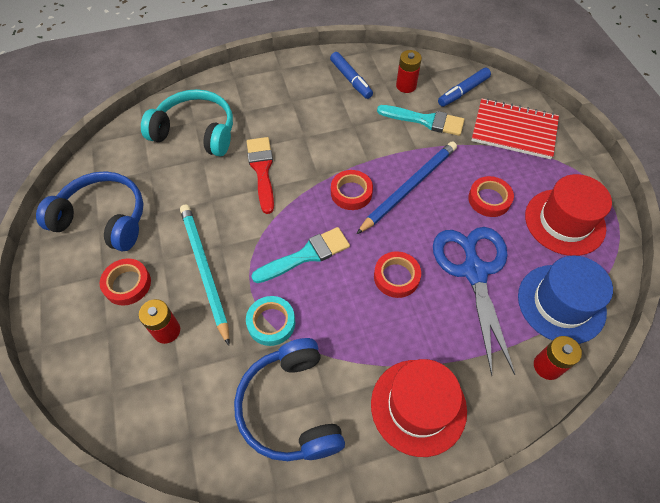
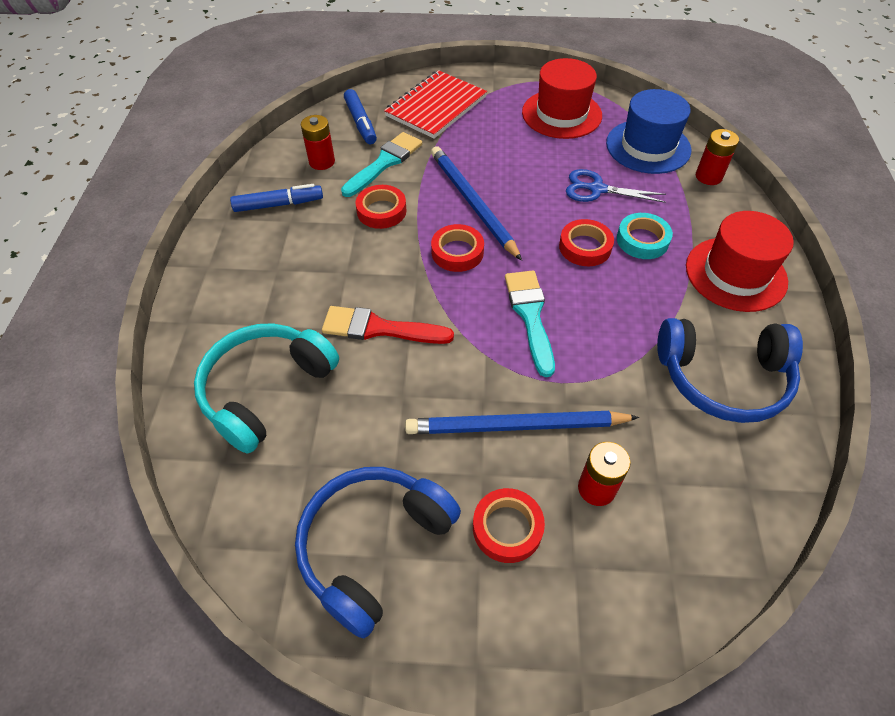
camera: 70 degrees left, 5 degrees down
turquoise pencil [180,204,230,346] -> blue pencil [405,411,639,434]
turquoise tape [246,296,295,346] -> turquoise tape moved to [617,213,673,259]
blue scissors [433,227,515,376] -> blue scissors [566,169,666,203], size x0.59
red tape [468,176,514,217] -> red tape moved to [356,185,407,229]

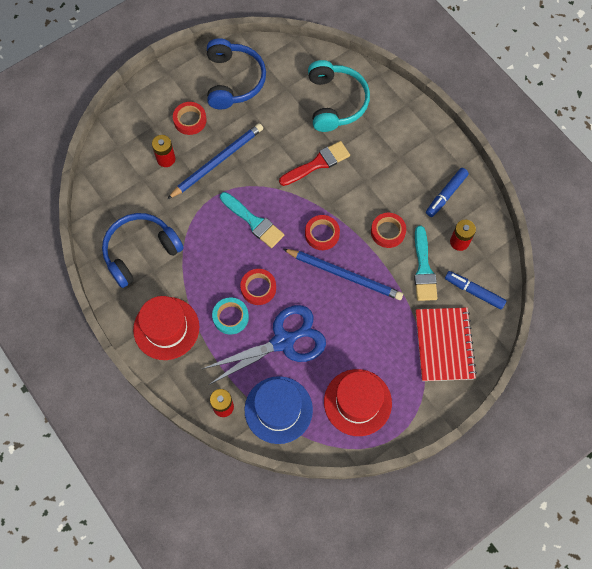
camera: 140 degrees right, 15 degrees up
blue scissors [566,169,666,203] -> blue scissors [202,305,326,385], size x1.71

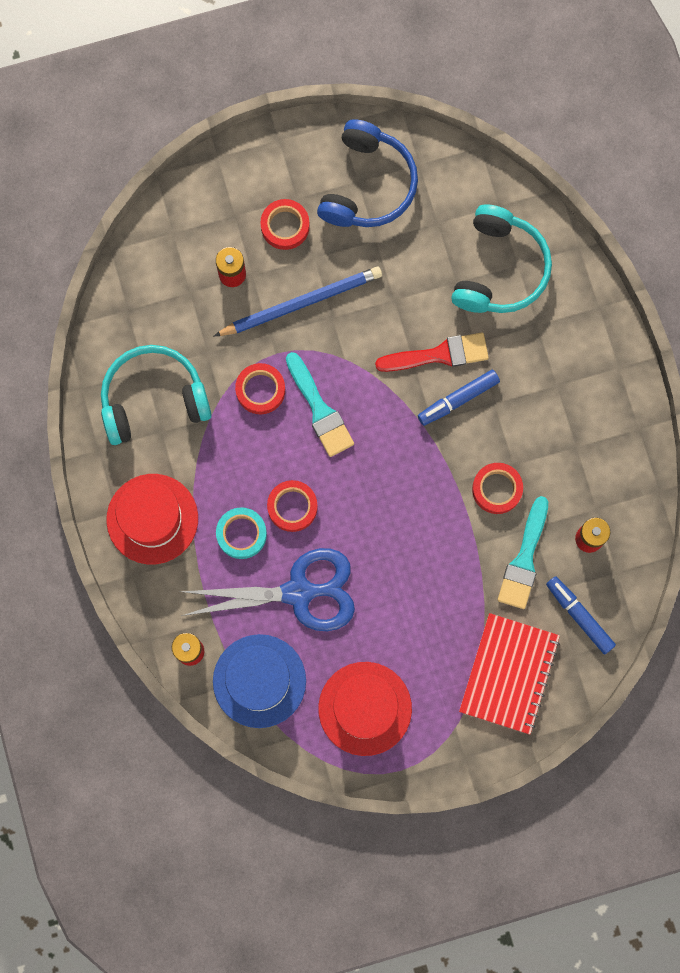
camera: 20 degrees right, 10 degrees up
blue headphones [102,213,184,288] -> turquoise headphones [101,345,212,445]
blue pencil [283,249,403,300] -> none
red tape [305,215,340,250] -> red tape moved to [235,363,285,414]
blue marker [426,168,469,217] -> blue marker moved to [418,370,500,426]

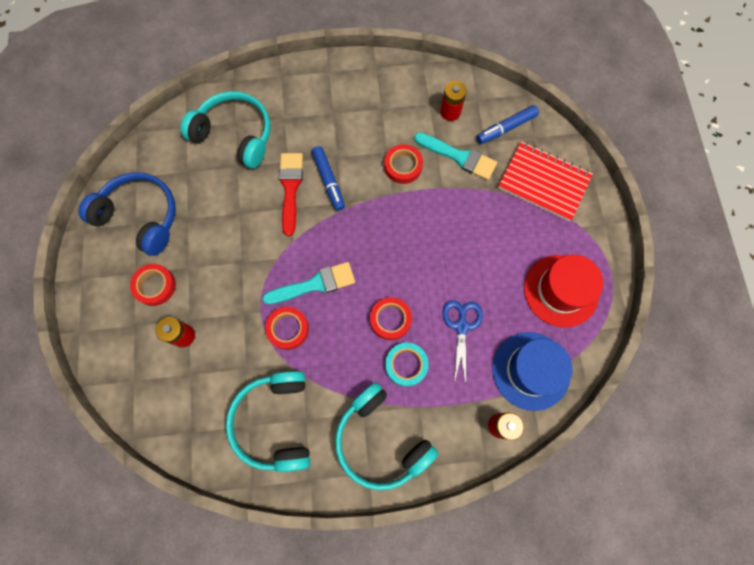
camera: 80 degrees left, 5 degrees down
red hat [106,474,198,564] -> turquoise headphones [335,382,438,490]
blue scissors [180,548,355,631] -> blue scissors [442,300,483,383], size x0.59
blue pencil [214,267,382,336] -> none

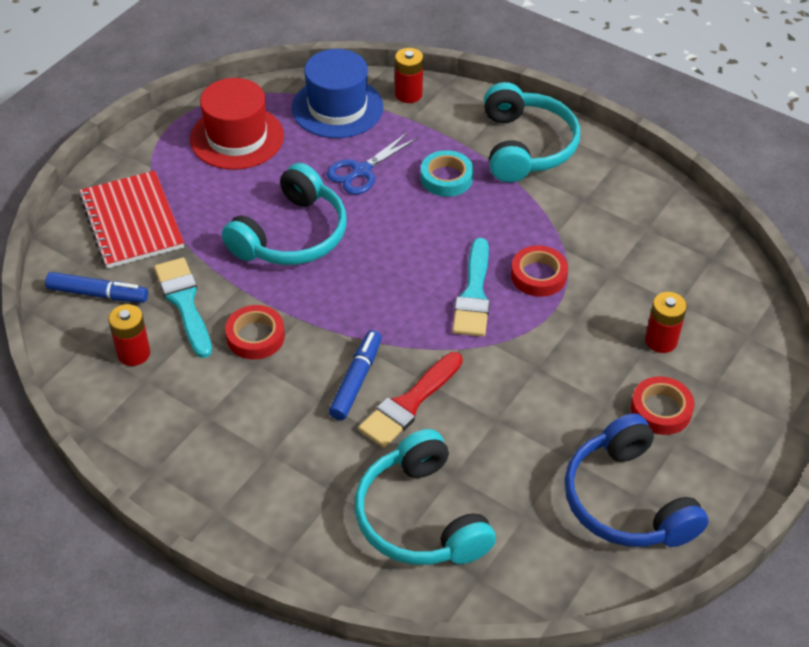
camera: 140 degrees left, 25 degrees down
turquoise headphones [226,371,310,472] -> turquoise headphones moved to [222,163,347,265]
turquoise brush [262,262,355,305] -> turquoise brush turned 105 degrees counterclockwise [452,238,490,337]
red tape [370,297,412,340] -> none

